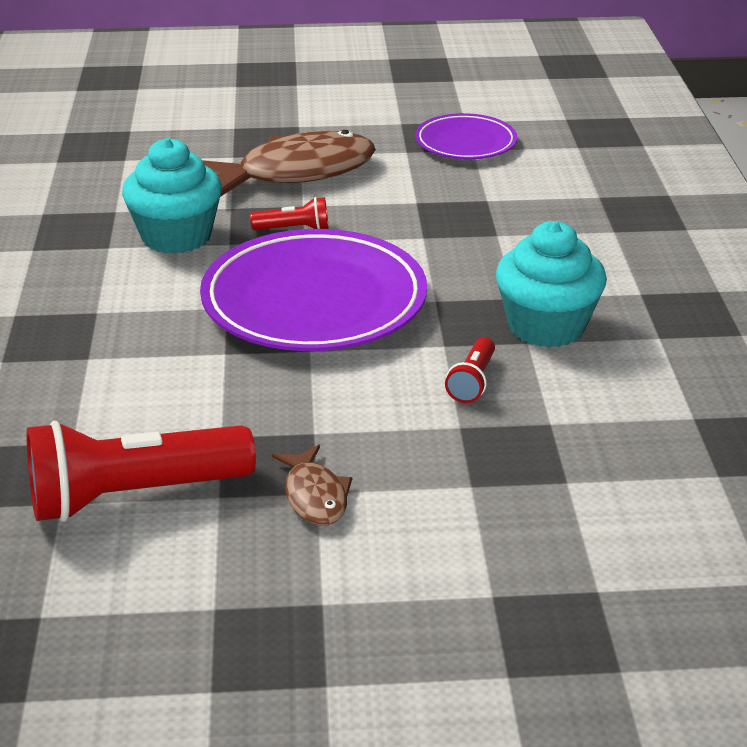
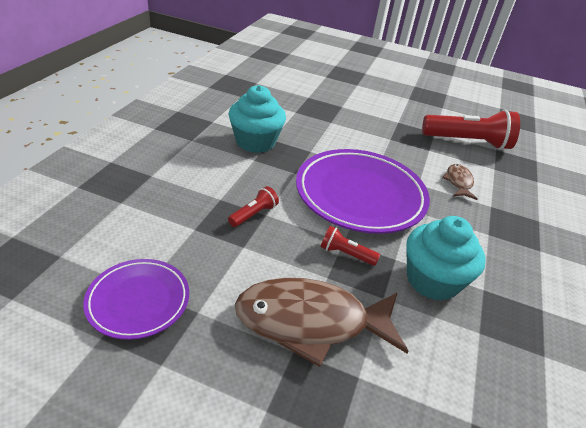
camera: 160 degrees left, 5 degrees up
brown fish [272,445,352,525] -> brown fish moved to [442,164,478,200]
red flashlight [445,337,495,403] -> red flashlight moved to [228,186,279,227]

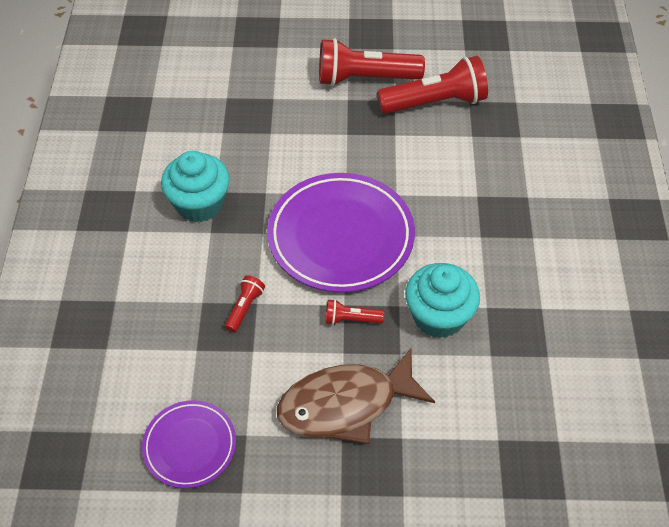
camera: 15 degrees left, 15 degrees up
brown fish [442,164,478,200] -> none
none -> red flashlight [319,38,425,86]

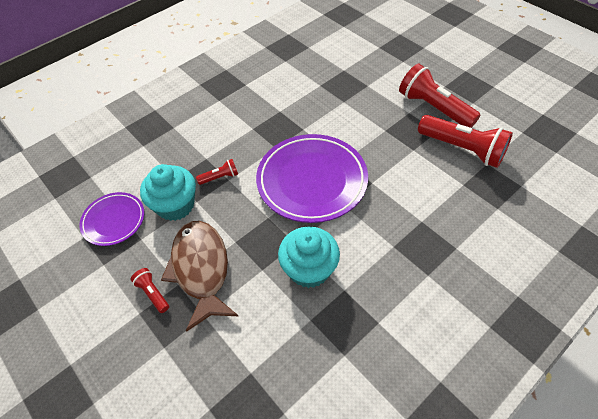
camera: 50 degrees right, 0 degrees up
turquoise cupcake [161,151,230,222] -> turquoise cupcake moved to [140,164,196,221]
brown fish [277,348,435,444] -> brown fish turned 45 degrees clockwise [161,221,238,332]
red flashlight [326,299,384,325] -> red flashlight moved to [131,268,169,313]

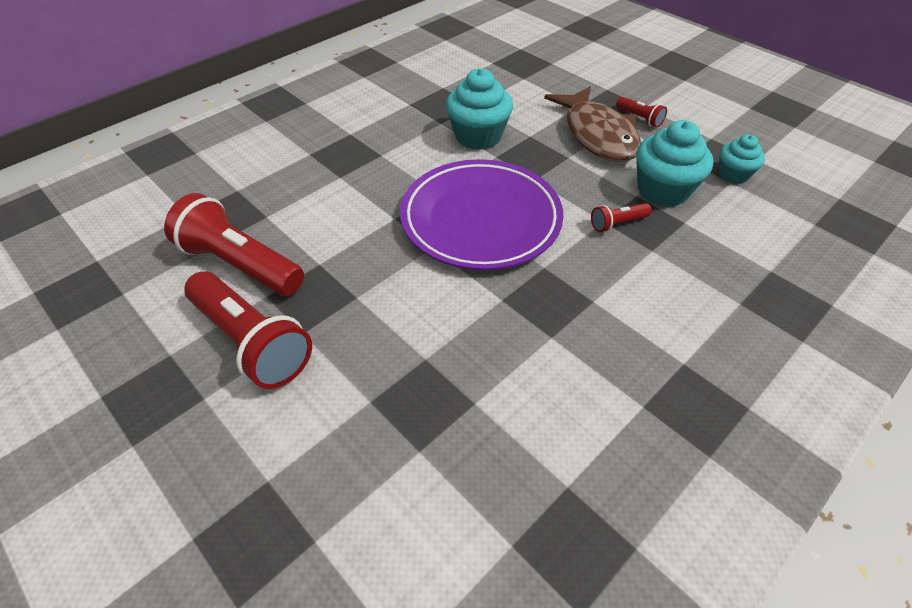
camera: 175 degrees right, 5 degrees down
purple plate [79,192,144,246] -> turquoise cupcake [719,134,765,184]

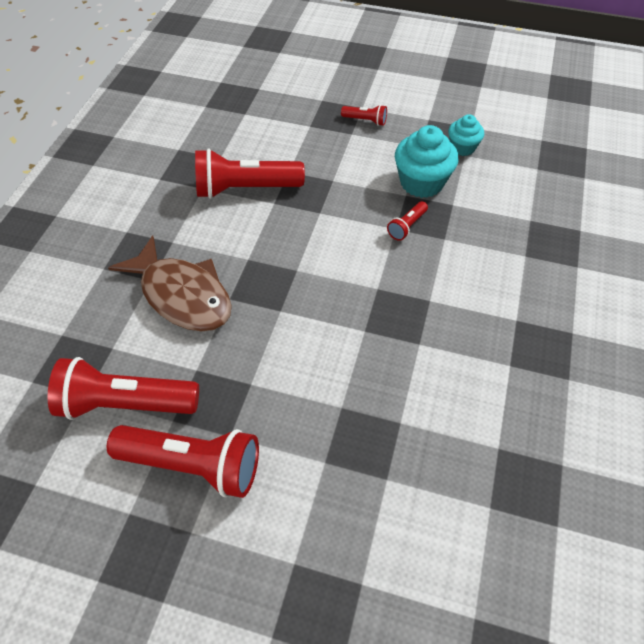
camera: 30 degrees left, 5 degrees up
purple plate [400,159,564,270] -> none
turquoise cupcake [446,68,513,150] -> red flashlight [195,148,305,199]
brown fish [544,86,641,162] -> brown fish moved to [108,235,232,332]

